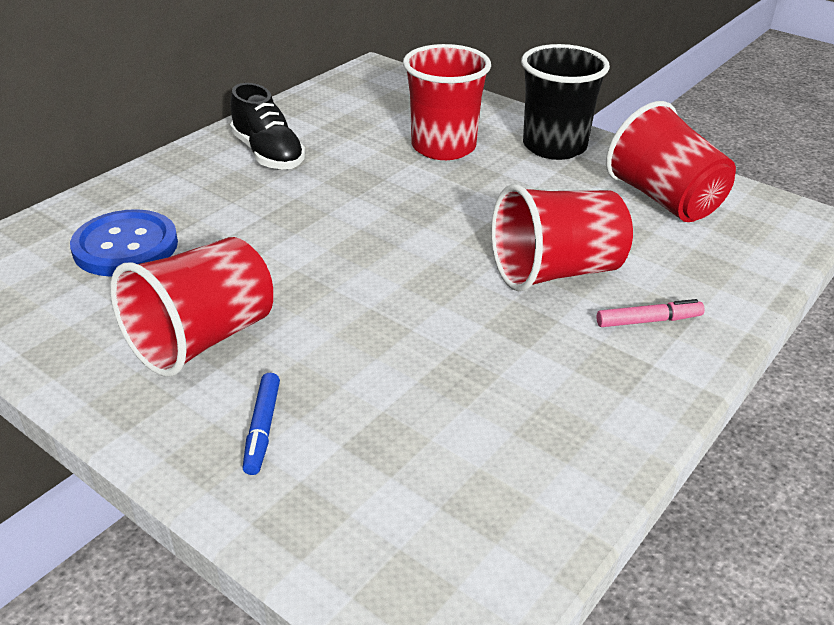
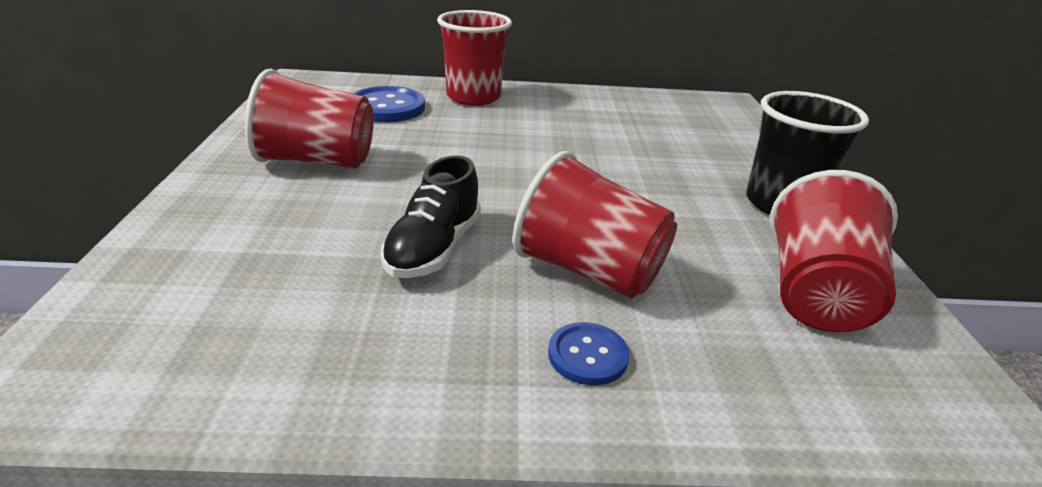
camera: 50 degrees right, 5 degrees down
black shoe [230,83,305,170] -> black shoe moved to [381,155,481,278]
blue marker [243,373,280,475] -> none
red cup [403,44,491,160] -> red cup moved to [437,10,512,106]
pink marker [597,299,705,327] -> blue button [548,322,629,385]

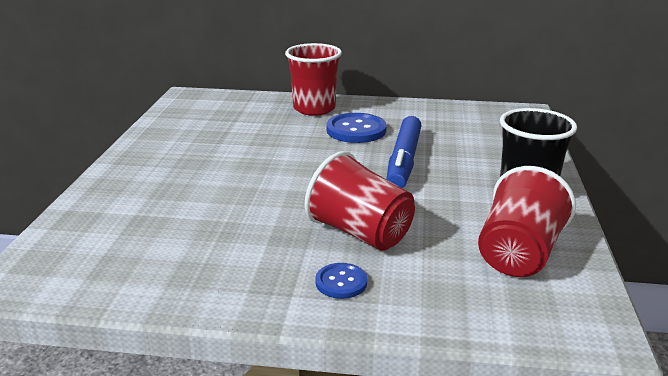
camera: 10 degrees right, 5 degrees down
red cup [245,69,374,168] -> none
blue button [352,86,425,122] -> blue button moved to [326,113,387,143]
black shoe [381,155,481,278] -> none
none -> blue marker [387,116,421,189]

